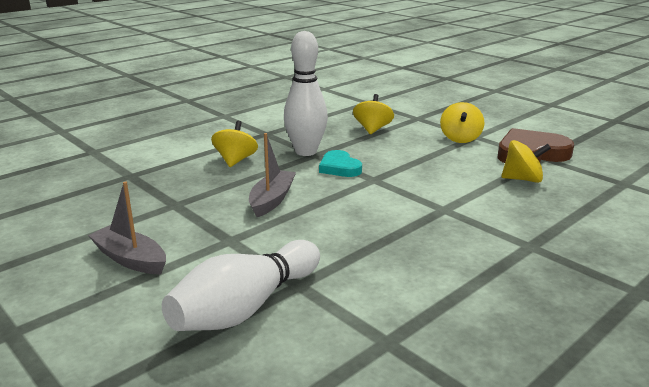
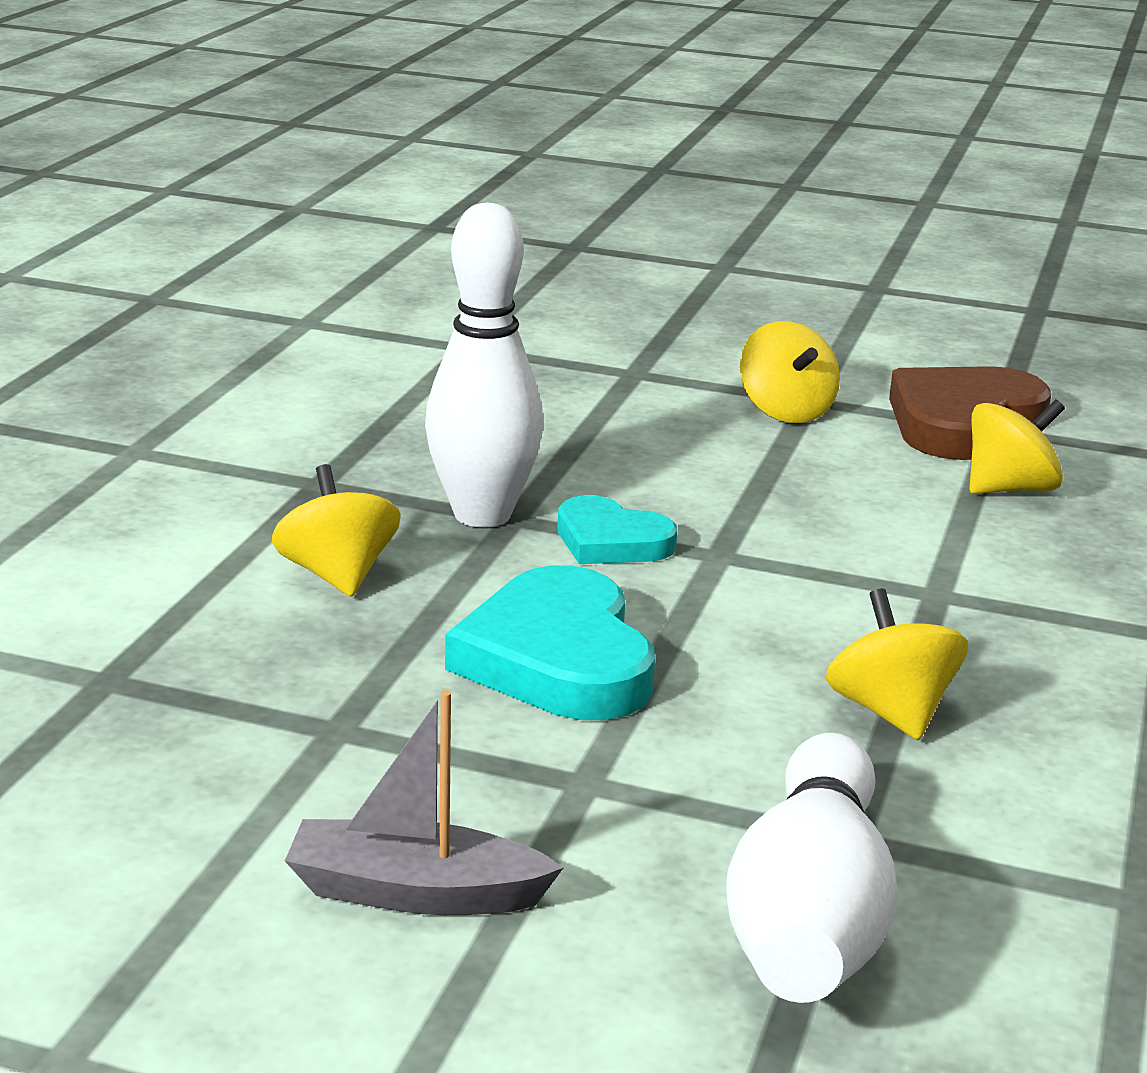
camera: 30 degrees left, 0 degrees up
grey boat [249,133,296,217] -> turquoise heart [445,565,655,720]
yellow spinning top [353,94,394,134] -> yellow spinning top moved to [826,588,968,740]

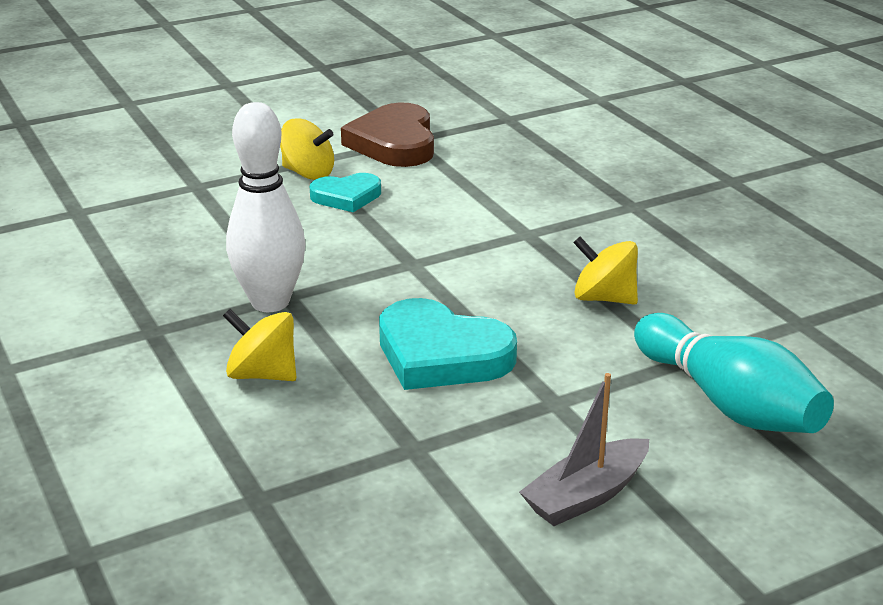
camera: 45 degrees left, 5 degrees up
turquoise heart [558,495,677,564] -> turquoise heart moved to [310,173,381,212]
white bowling pin [726,733,898,1003] -> turquoise bowling pin [634,313,834,433]
yellow spinning top [969,399,1065,494] -> none

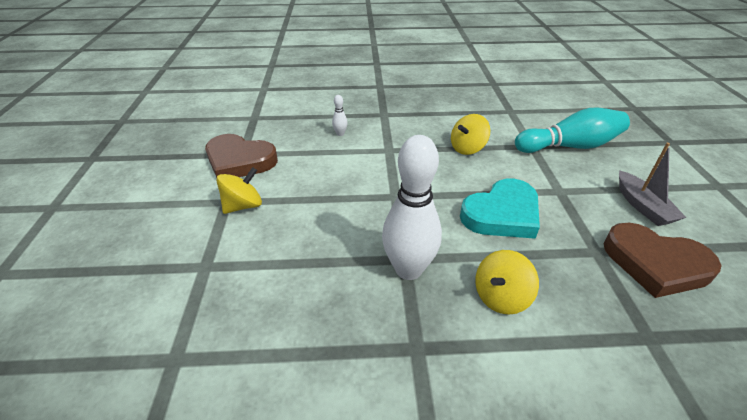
camera: 65 degrees left, 10 degrees up
turquoise heart [310,173,381,212] -> none
none -> white bowling pin [332,95,348,136]
none -> brown heart [604,223,722,298]

